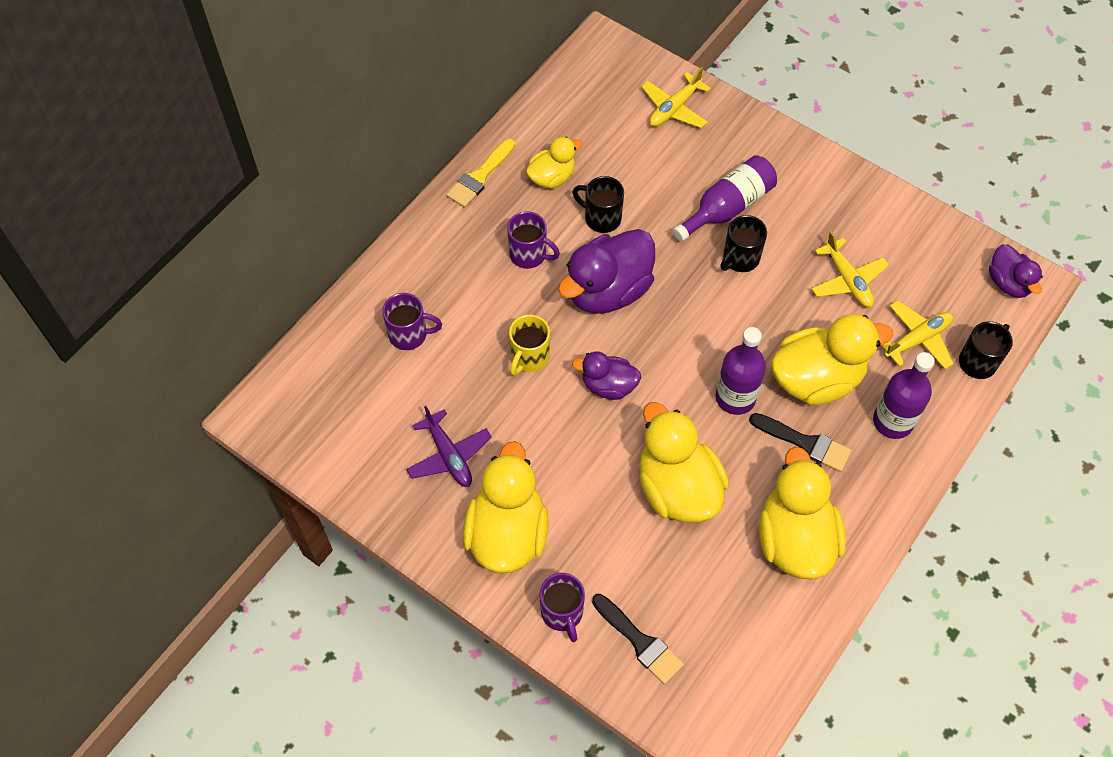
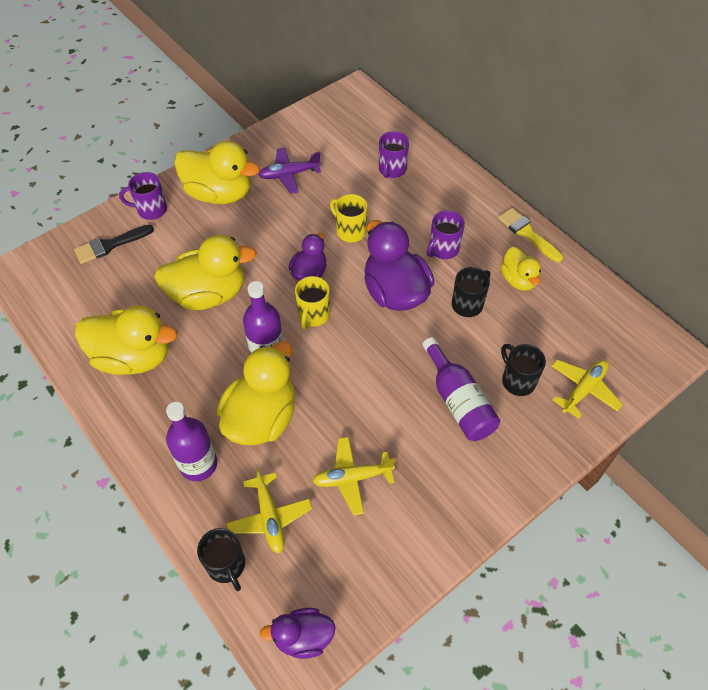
camera: 105 degrees right, 5 degrees down
yellow plane [641,67,711,128] -> yellow plane turned 75 degrees clockwise [551,360,623,419]
black mug [721,215,767,272] -> black mug moved to [501,344,546,396]
black brush [749,413,852,472] -> none
yellow duck [771,314,893,405] -> yellow duck turned 150 degrees counterclockwise [216,341,295,445]
none -> yellow mug [295,276,330,330]

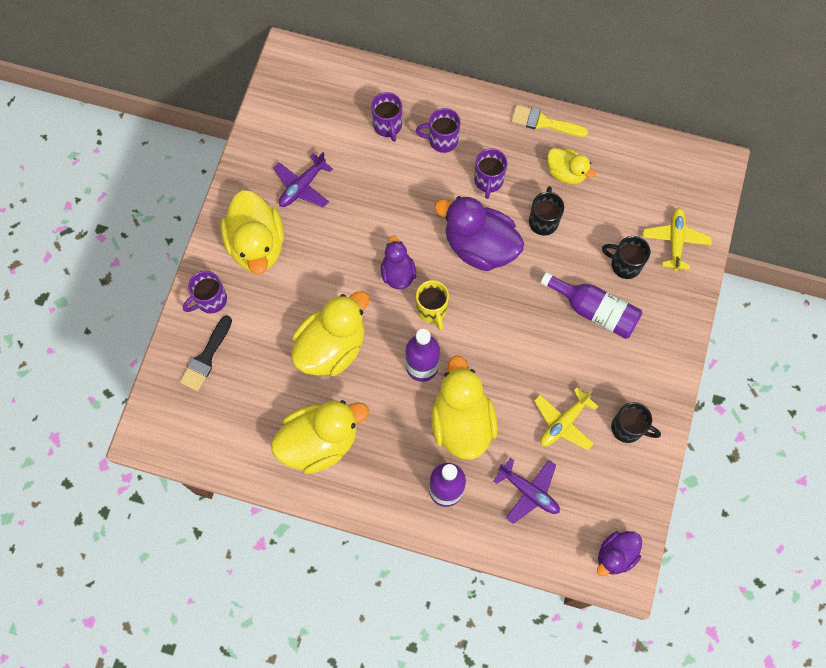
camera: 35 degrees left, 15 degrees up
yellow duck [174,141,260,204] -> yellow duck turned 90 degrees clockwise [220,190,284,275]
black mug [197,528,245,591] -> black mug moved to [611,402,661,443]
yellow plane [226,467,312,554] -> purple plane [493,458,560,524]
yellow mug [330,194,367,242] -> none
none -> purple mug [416,108,461,153]

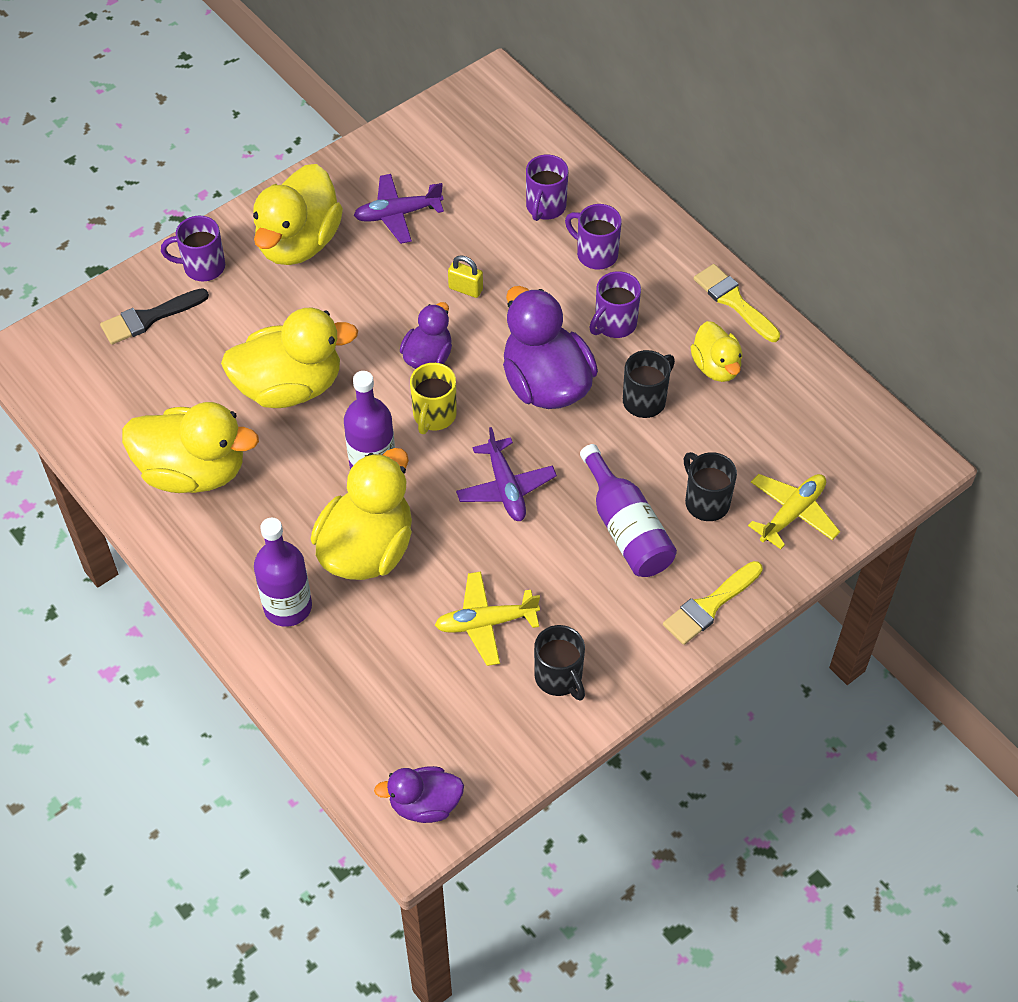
camera: 35 degrees right, 15 degrees down
purple plane [493,458,560,524] -> purple plane moved to [456,427,557,521]
none -> yellow padlock [448,255,483,298]
none -> yellow brush [663,561,763,645]

